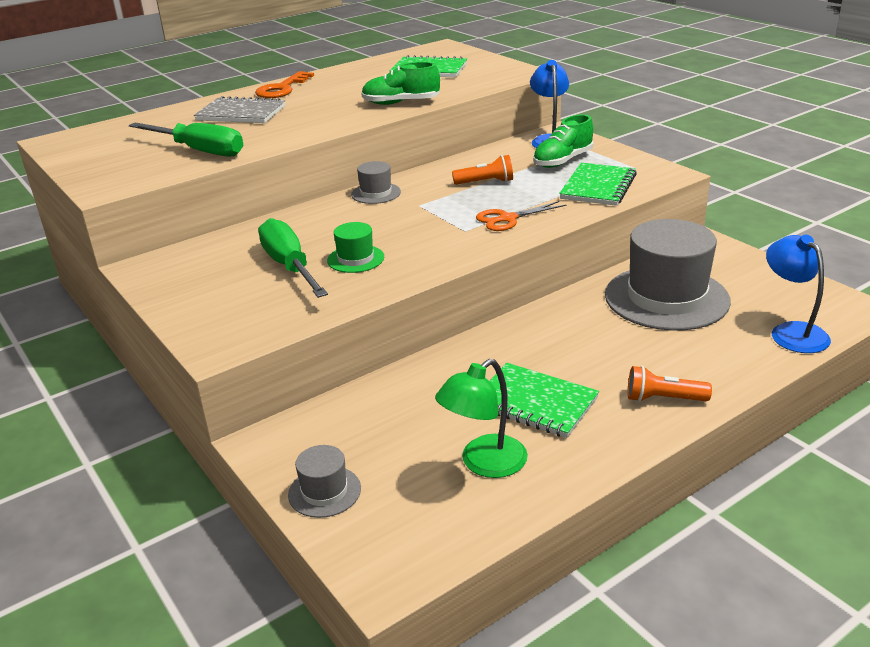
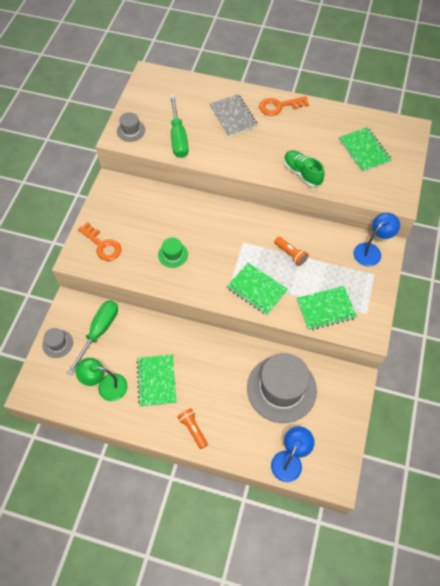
camera: 50 degrees right, 30 degrees up
green screwdriver [258,218,328,298] -> green screwdriver moved to [67,300,118,375]
grey hat [351,161,401,204] -> grey hat moved to [117,112,145,142]
orange scissors [476,201,566,231] -> green notebook [227,263,288,315]
green shoe [533,115,593,168] -> none
none -> orange key [78,222,122,261]

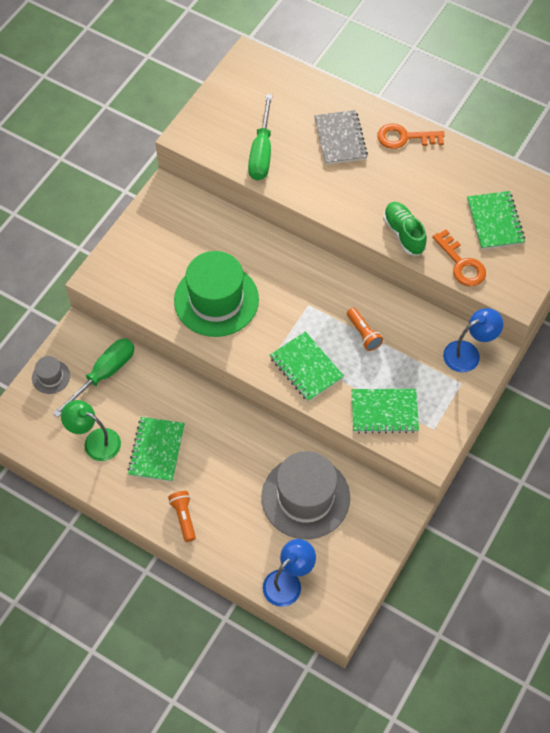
camera: 15 degrees right, 0 degrees up
orange key [78,222,122,261] -> orange key moved to [432,229,486,287]
grey hat [117,112,145,142] -> none
green hat [158,237,188,268] -> green hat [174,251,259,337], size x2.20

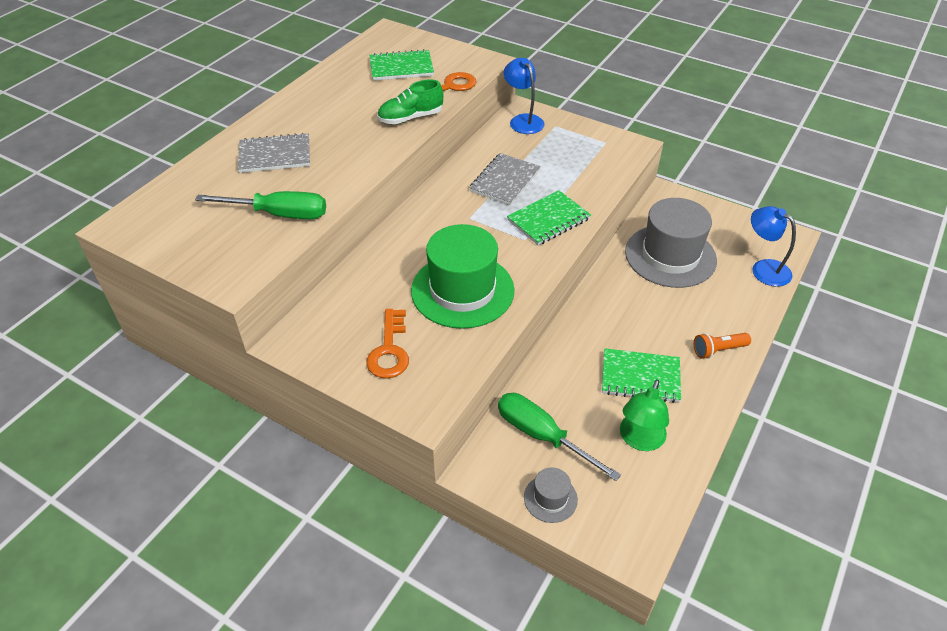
camera: 90 degrees left, 15 degrees down
orange flashlight [347,308,383,351] -> grey notebook [469,153,541,205]
green notebook [352,389,419,434] -> none
orange key [377,124,445,149] -> orange key moved to [366,309,409,379]

